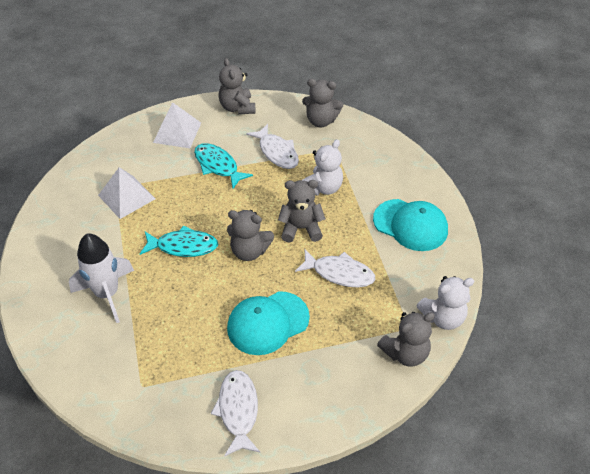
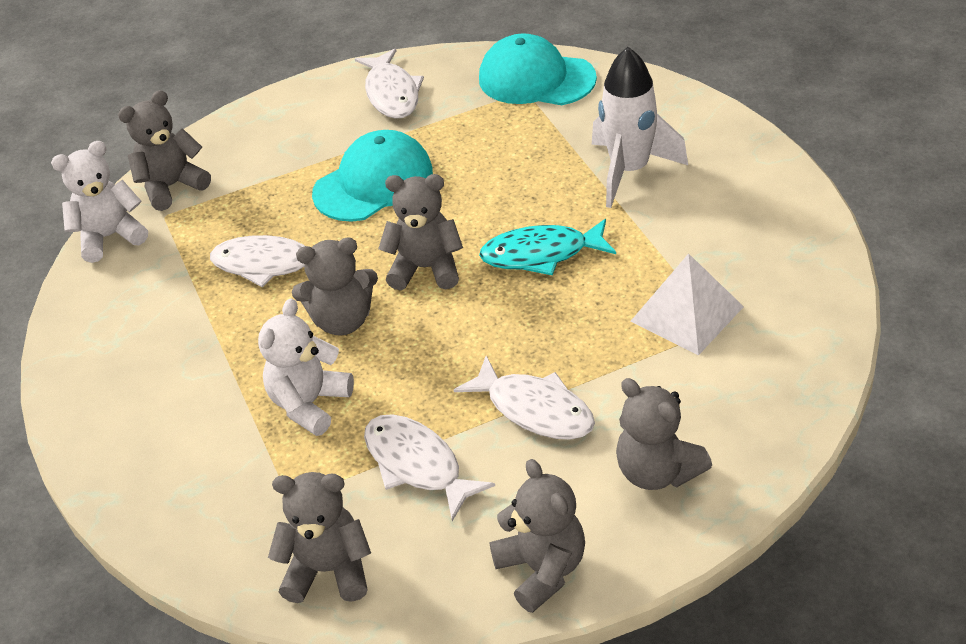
camera: 175 degrees right, 5 degrees down
white pyramid [153,102,201,148] -> grey teddy bear [616,378,712,490]
turquoise fish [194,143,253,188] -> white fish [453,356,595,440]
turquoise cap [373,199,448,251] -> turquoise cap moved to [479,33,597,105]

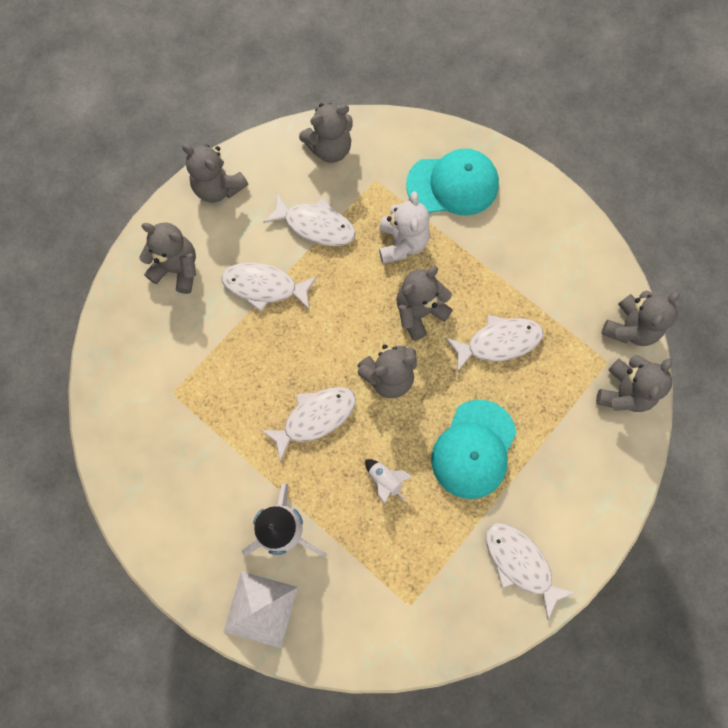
camera: 150 degrees right, 30 degrees up
white teddy bear [51,141,148,263] -> grey teddy bear [601,290,679,346]
turquoise cap [479,33,597,105] -> turquoise cap moved to [406,149,499,216]
turquoise fish [479,219,616,275] -> white fish [261,387,356,462]
white pyramid [631,253,744,355] -> white pyramid moved to [223,571,298,648]
none -> white rocket [365,459,412,504]

